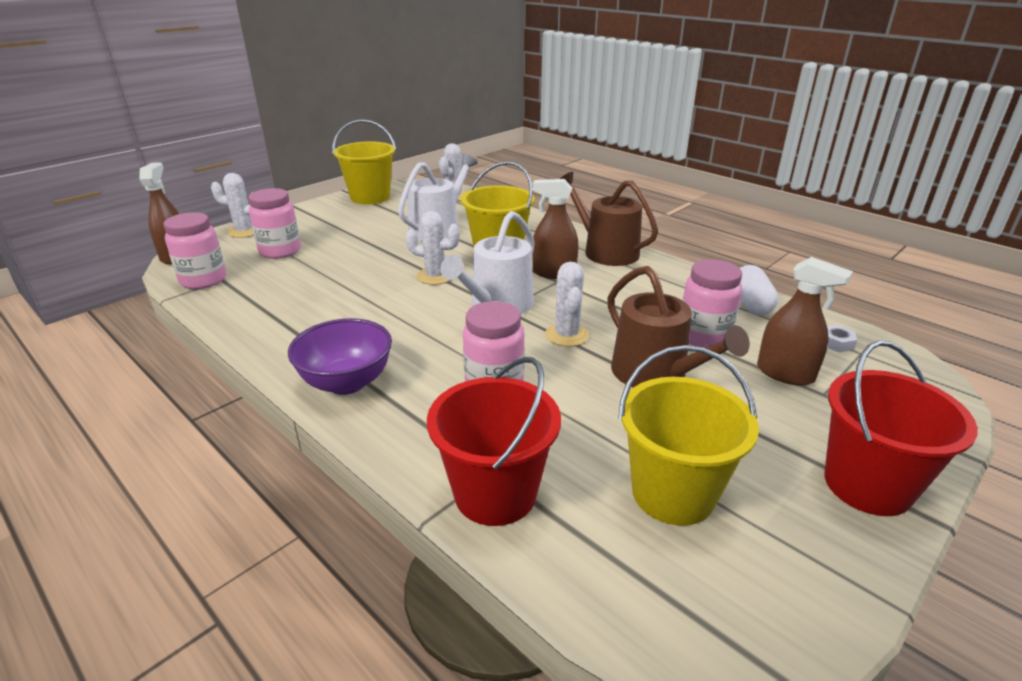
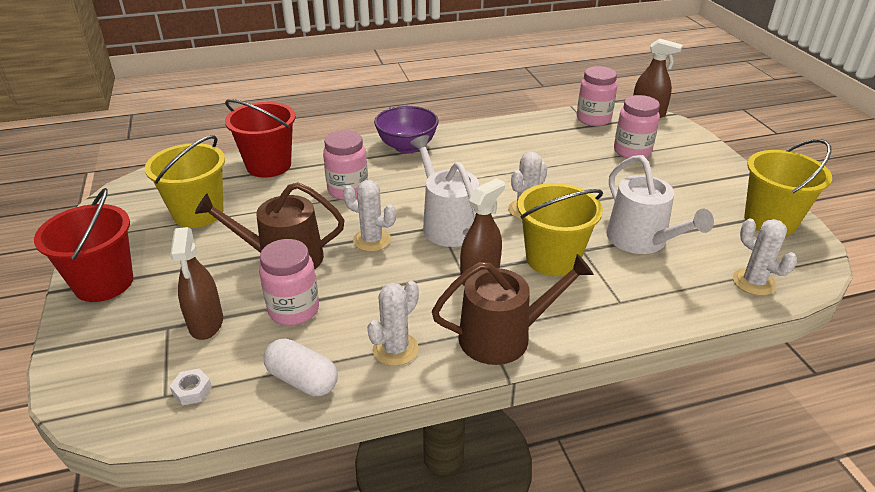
camera: 120 degrees right, 5 degrees up
white cactus [211,173,254,238] -> white cactus moved to [367,281,419,366]
brown spray bottle [757,257,853,386] -> brown spray bottle turned 75 degrees counterclockwise [170,227,223,340]

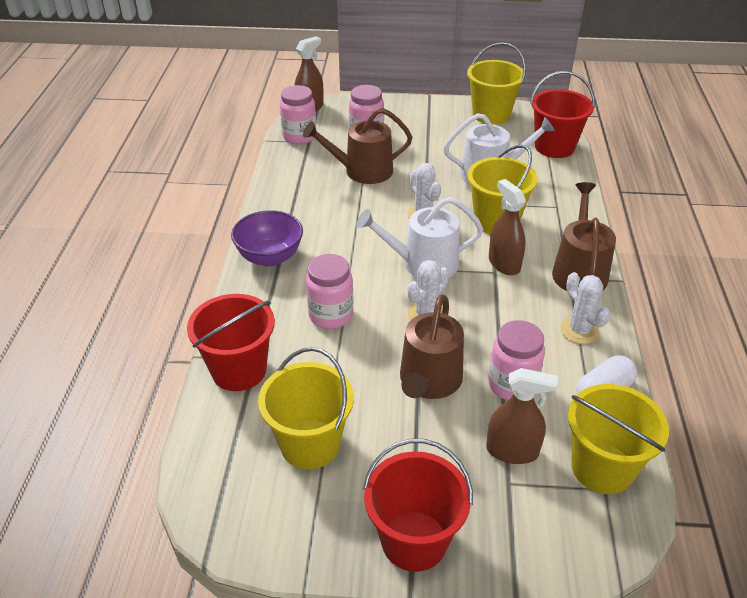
camera: 70 degrees left, 5 degrees up
white nut [170,368,212,405] -> yellow bucket [568,384,669,494]
white cactus [733,219,797,296] -> red bucket [530,71,595,158]
none -> brown watering can [303,108,412,184]

